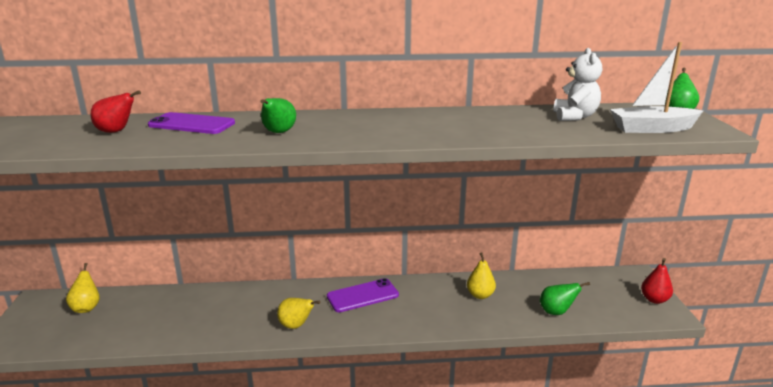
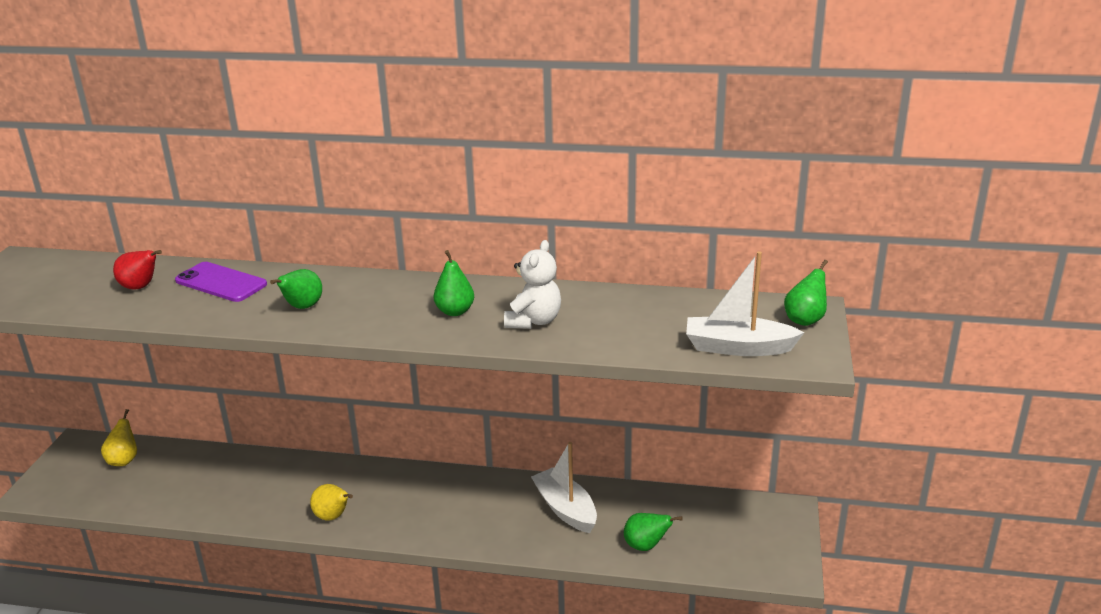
camera: 15 degrees right, 5 degrees up
purple phone [327,278,399,312] -> none
yellow pear [467,252,496,299] -> white boat [531,442,597,533]
white teddy bear [553,48,602,121] -> white teddy bear moved to [504,240,561,329]
red pear [641,258,673,304] -> none
none -> green pear [433,250,474,316]

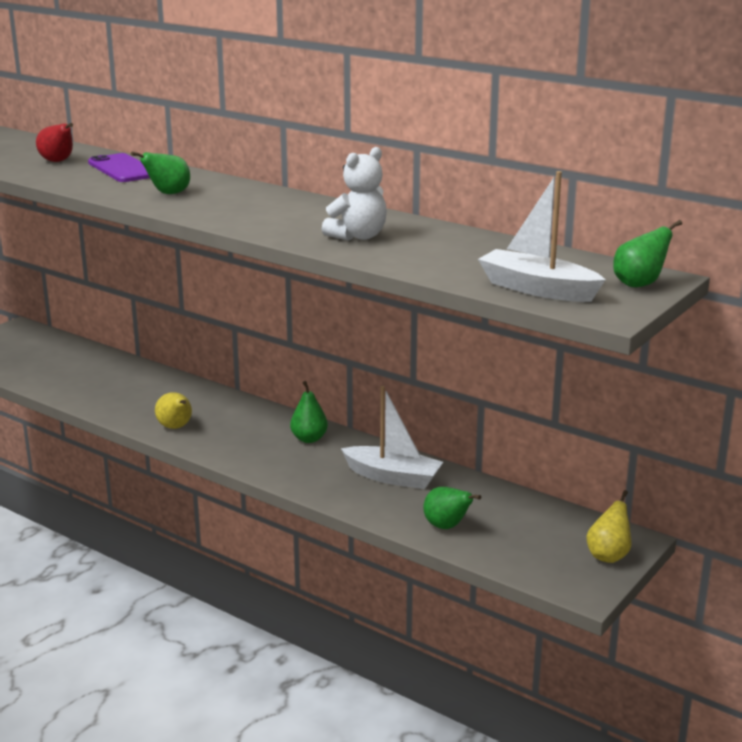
camera: 25 degrees right, 5 degrees down
yellow pear [101,409,137,466] -> yellow pear moved to [586,490,631,563]
green pear [433,250,474,316] -> green pear moved to [290,381,328,443]
white boat [531,442,597,533] -> white boat turned 120 degrees clockwise [341,386,443,489]

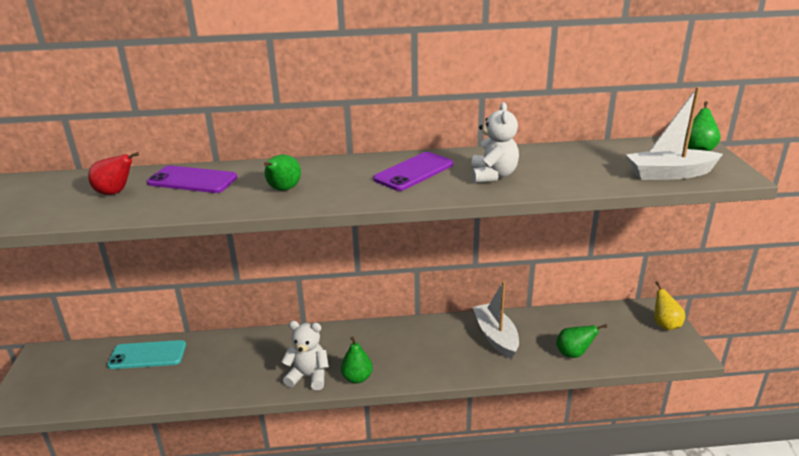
camera: 40 degrees left, 5 degrees up
yellow pear [155,392,192,429] -> white teddy bear [281,321,329,390]
green pear [290,381,328,443] -> green pear moved to [341,336,373,383]
white boat [341,386,443,489] -> white boat turned 90 degrees counterclockwise [473,281,519,359]
none -> turquoise phone [107,340,186,369]
none -> purple phone [373,152,453,191]

